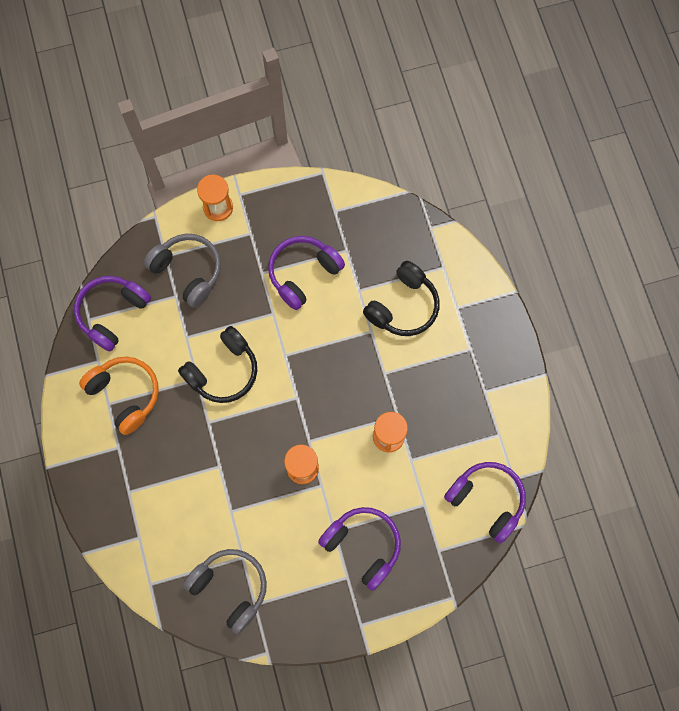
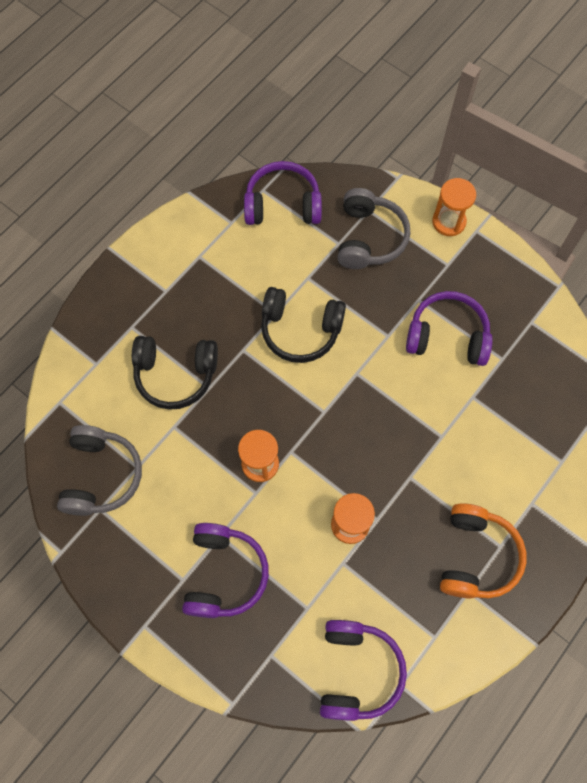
camera: 55 degrees right, 5 degrees down
orange headphones [79,357,159,435] -> orange headphones moved to [440,503,527,598]
black headphones [363,261,440,336] -> black headphones moved to [132,336,218,410]

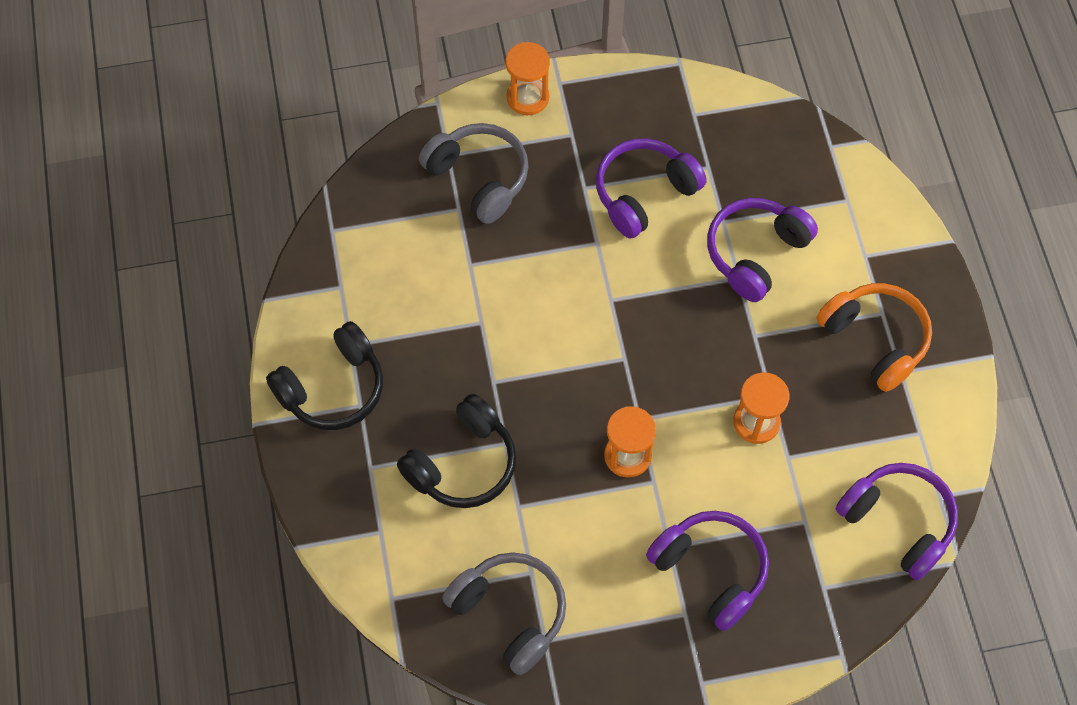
camera: 50 degrees left, 5 degrees down
purple headphones [244,161,322,225] -> purple headphones moved to [707,198,818,302]
black headphones [261,287,346,363] -> black headphones moved to [266,321,383,430]

